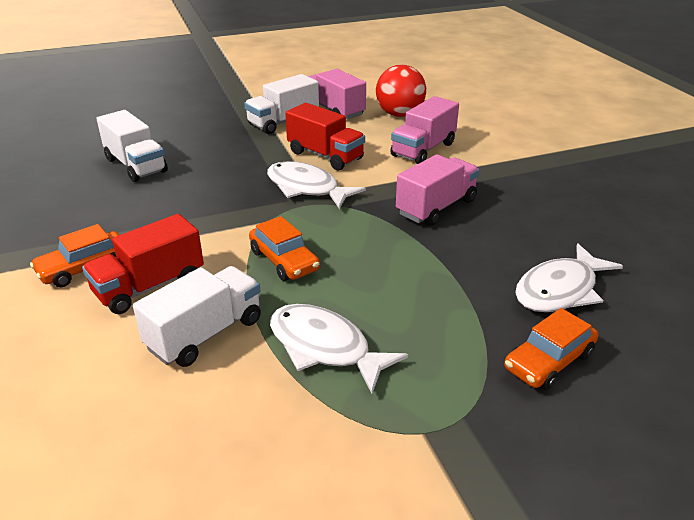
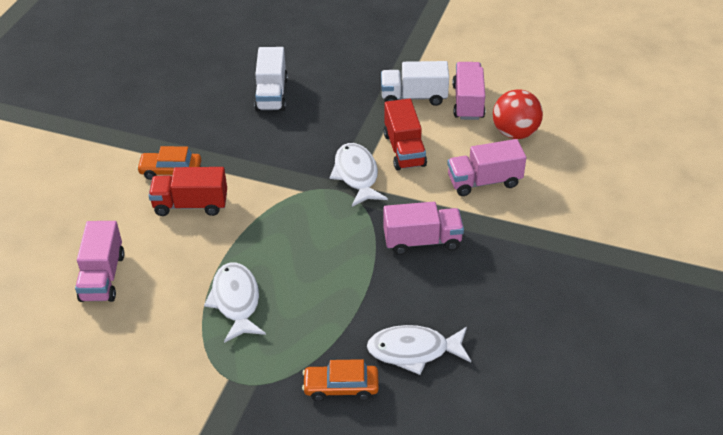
camera: 40 degrees right, 10 degrees up
white truck [133,266,261,367] -> none
orange car [249,216,320,281] -> none
none -> pink truck [75,221,125,302]

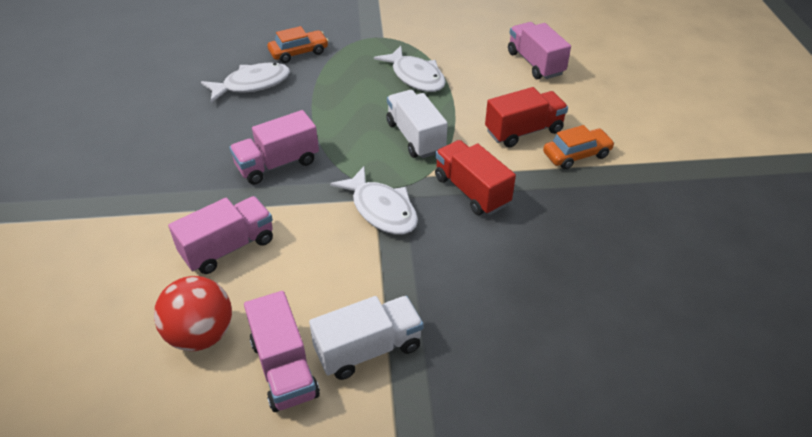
camera: 155 degrees right, 0 degrees up
white truck [254,47,288,111] -> white truck moved to [386,90,448,158]
red truck [384,98,427,170] -> red truck moved to [435,140,516,215]

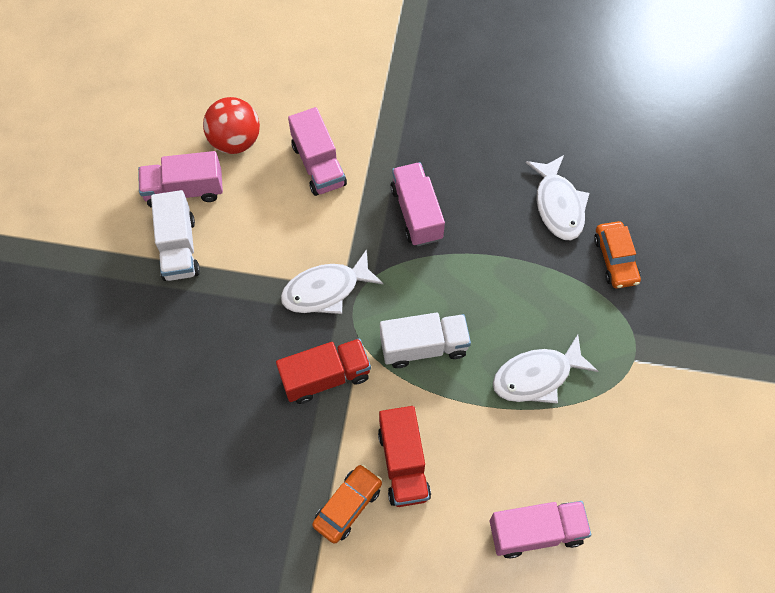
camera: 105 degrees right, 20 degrees up
orange car [543,125,615,169] -> orange car turned 135 degrees counterclockwise [312,464,382,544]

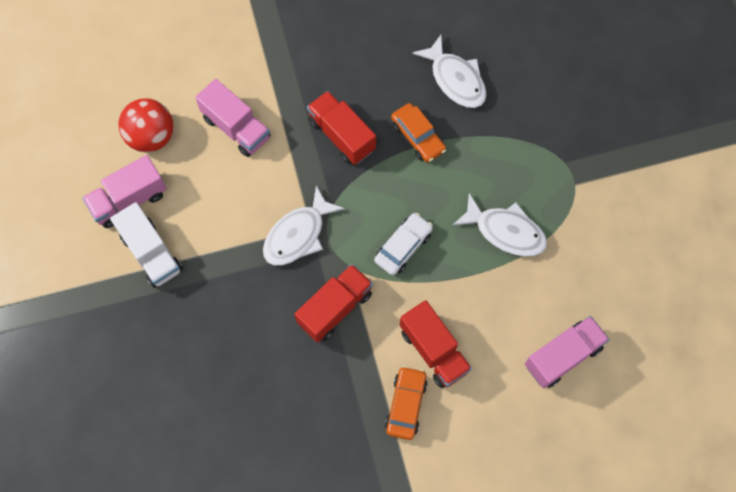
camera: 25 degrees left, 5 degrees up
white truck [380,313,471,368] -> white car [374,213,433,275]
pink truck [390,162,445,246] -> red truck [307,91,376,165]
white fish [493,334,598,404] -> white fish turned 105 degrees counterclockwise [453,193,547,257]
orange car [594,221,641,289] -> orange car moved to [391,103,446,163]

